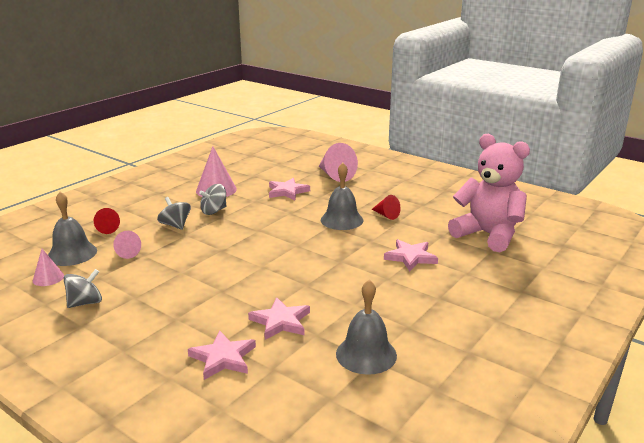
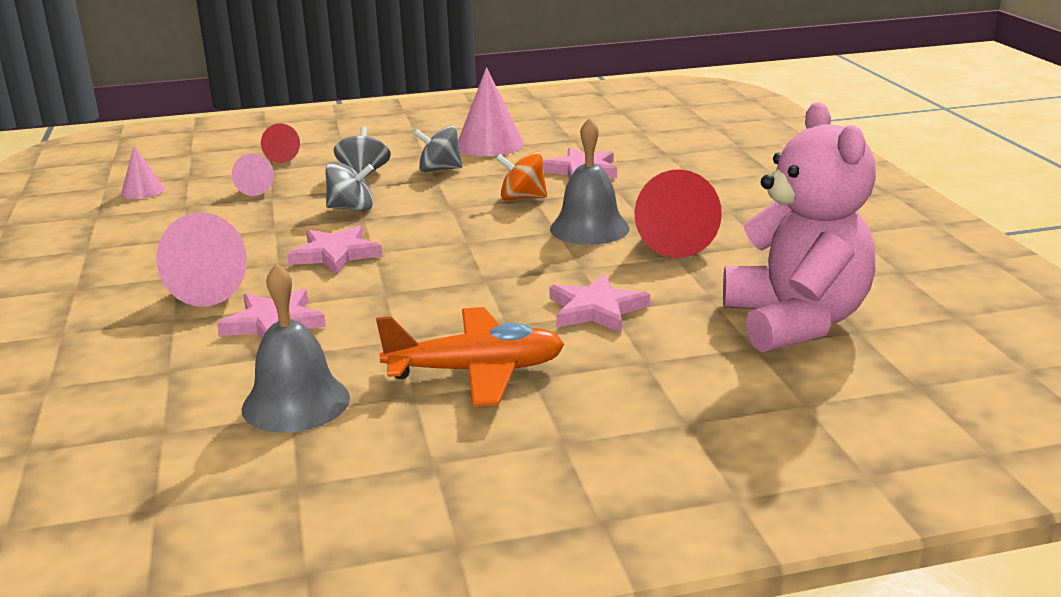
camera: 40 degrees right, 0 degrees up
grey bell [48,192,97,266] -> none
grey spinning top [63,269,102,308] -> grey spinning top moved to [325,162,374,211]
pink star [188,331,256,380] -> pink star moved to [287,225,382,274]
pink cone [319,143,358,182] -> pink cone moved to [156,212,247,307]
red cone [371,195,401,220] -> red cone [634,169,722,258], size x1.78
none -> orange plane [376,307,564,407]
none -> orange spinning top [496,151,547,200]

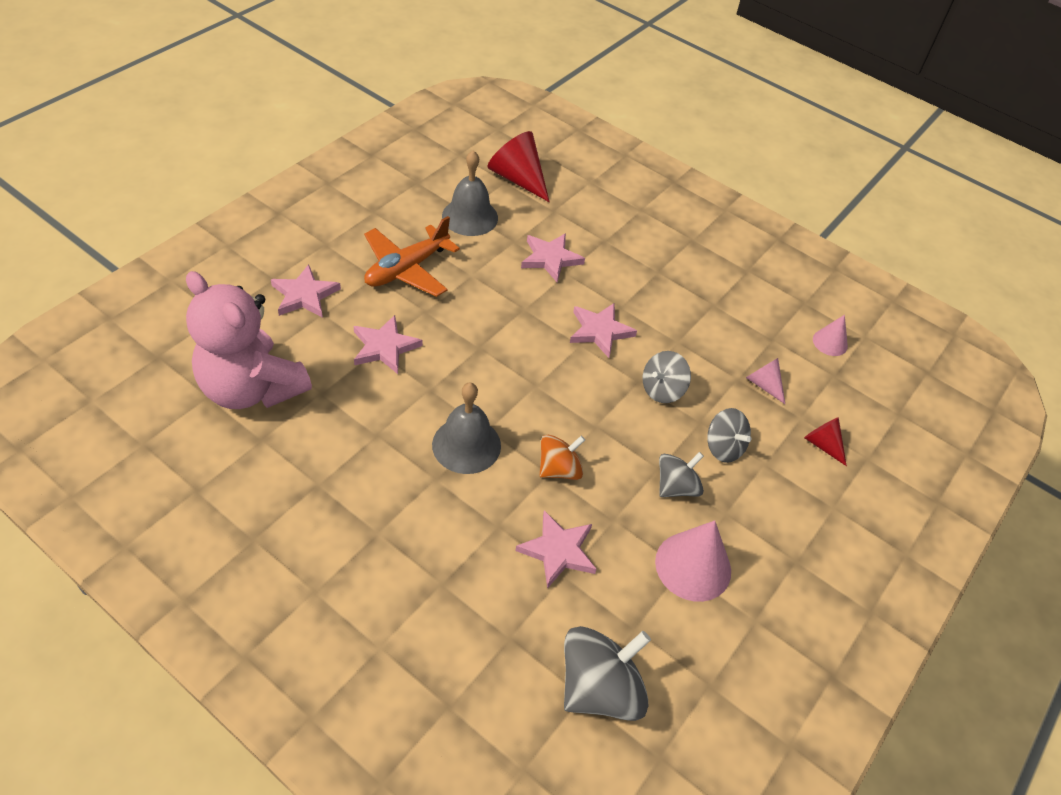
camera: 135 degrees right, 25 degrees up
pink cone [156,212,247,307] -> none
red cone [634,169,722,258] -> red cone moved to [487,131,549,202]
none -> pink star [271,264,341,318]
none -> grey spinning top [564,626,651,721]

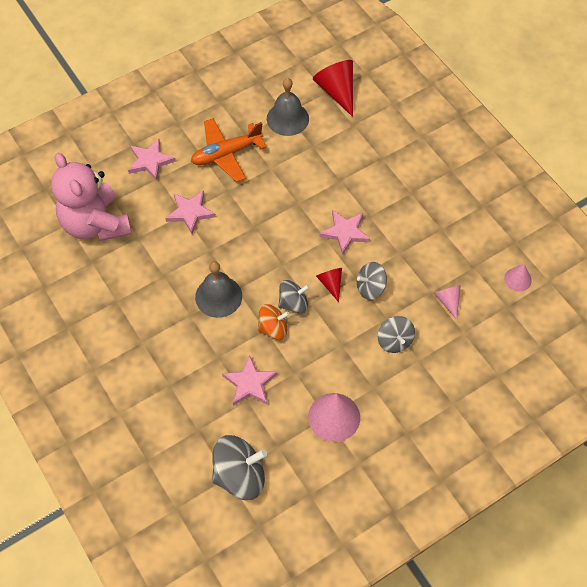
camera: 25 degrees right, 10 degrees up
pink star [521,233,585,282] -> none
grey spinning top [659,452,704,497] -> grey spinning top moved to [278,280,310,314]
red cone [804,417,847,466] -> red cone moved to [316,268,342,302]

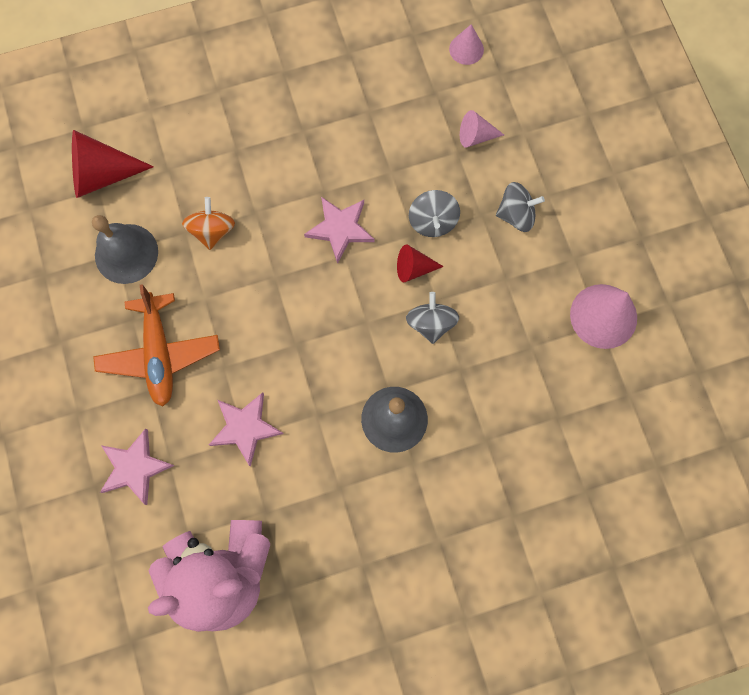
camera: 75 degrees left, 15 degrees up
grey spinning top [212,435,267,500] -> none
pink star [222,355,277,406] -> none
orange spinning top [258,304,290,340] -> orange spinning top moved to [182,197,235,250]

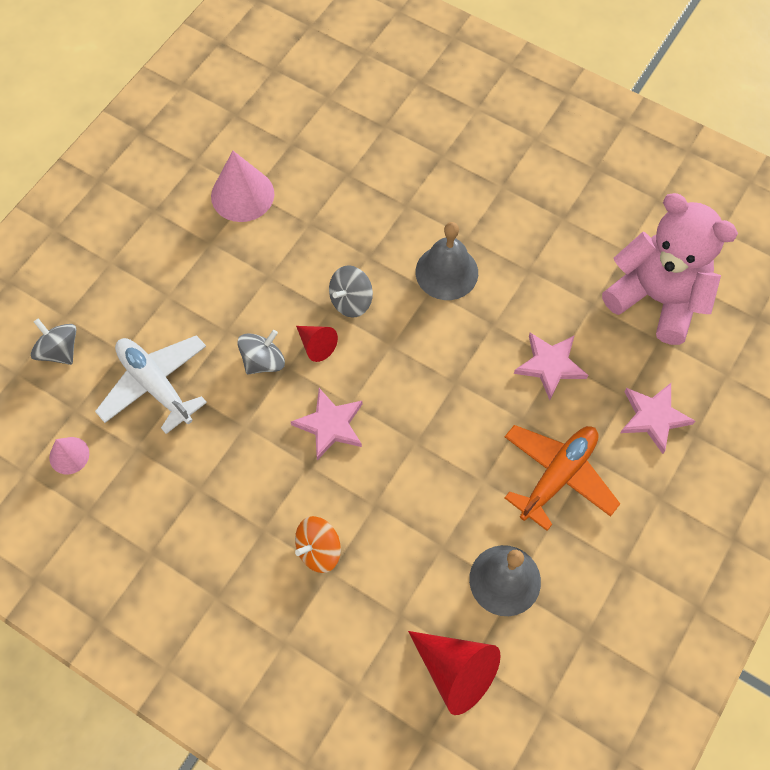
camera: 130 degrees left, 10 degrees down
orange spinning top [182,197,235,250] -> orange spinning top moved to [295,516,341,573]
pink cone [460,110,504,147] -> white plane [95,335,207,434]
grey spinning top [496,182,545,232] -> grey spinning top moved to [31,318,77,365]

